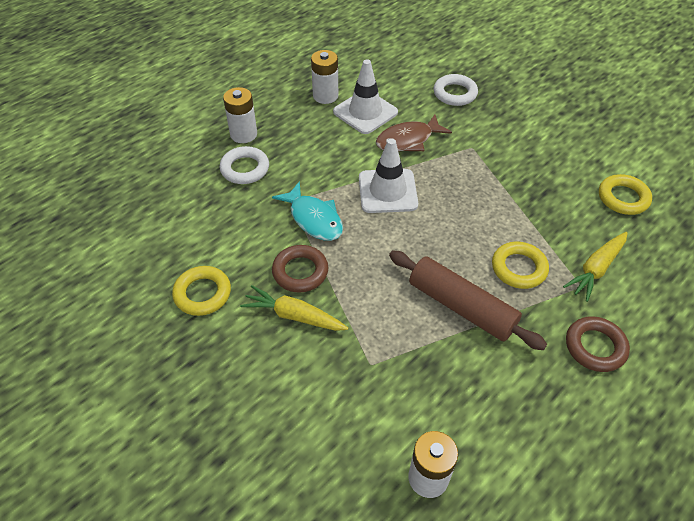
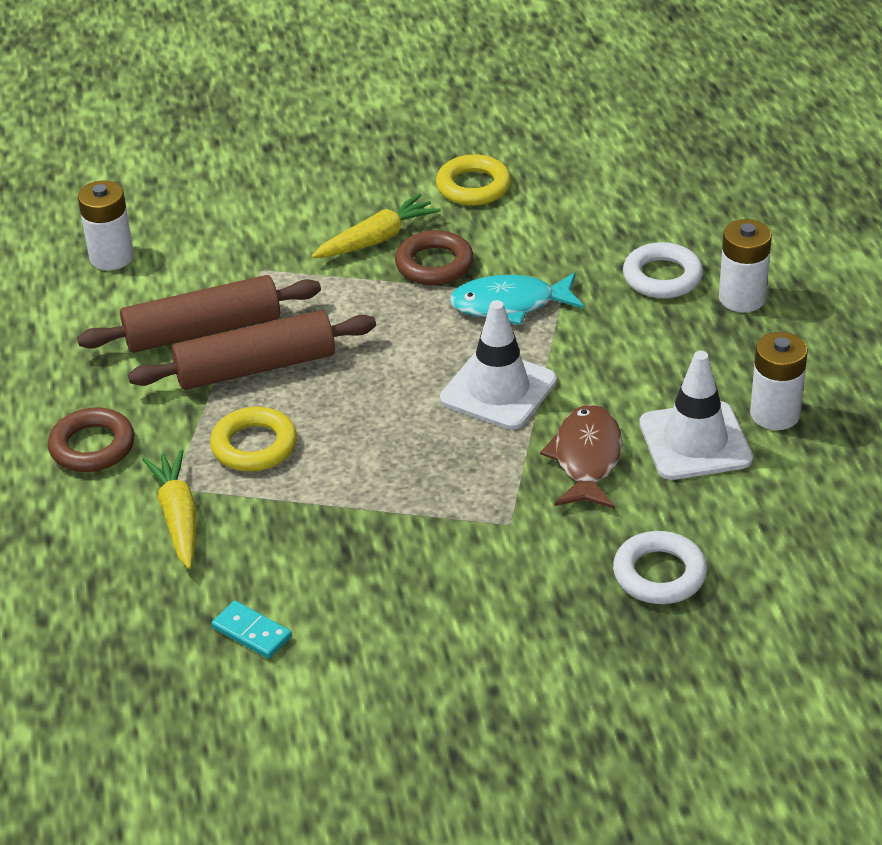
camera: 125 degrees right, 10 degrees down
yellow ring [599,174,652,215] -> turquoise domino [212,601,292,659]
none -> brown rolling pin [77,275,321,353]

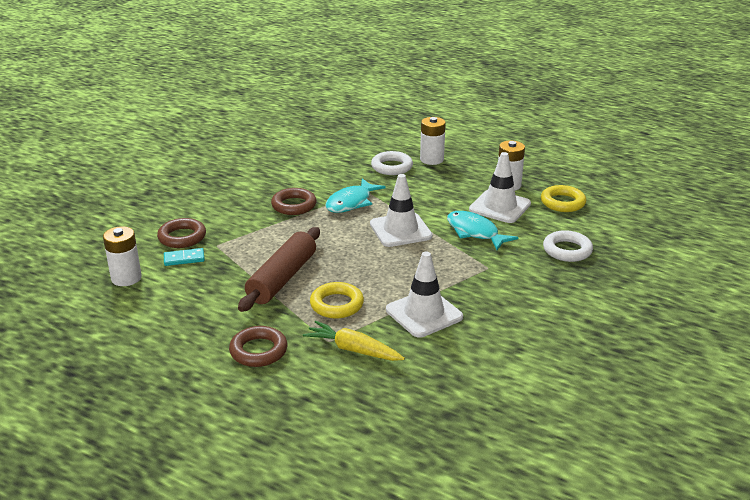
camera: 50 degrees left, 10 degrees down
brown rolling pin [77,275,321,353] -> none
turquoise domino [212,601,292,659] -> turquoise domino moved to [164,248,205,266]
yellow carrot [312,194,441,258] -> none
yellow ring [436,154,511,206] -> yellow ring moved to [541,185,586,212]
brown fish [540,405,622,509] -> turquoise fish [447,211,519,250]
none -> brown ring [157,218,206,248]
none -> white traffic cone [386,252,463,337]

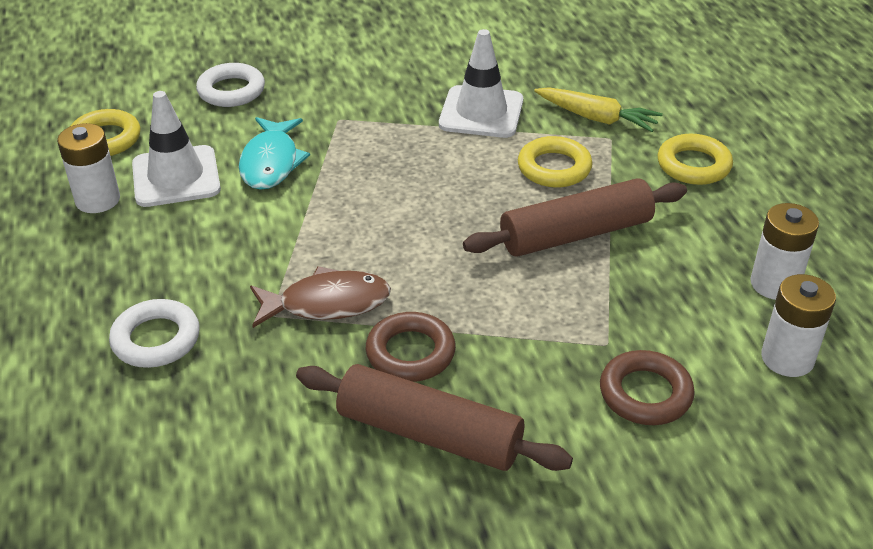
camera: 135 degrees left, 10 degrees up
turquoise domino [164,248,205,266] -> none
brown ring [229,326,287,367] -> yellow ring [657,134,733,185]
yellow carrot [303,321,405,361] -> yellow carrot turned 45 degrees counterclockwise [534,87,663,132]
turquoise fish [325,178,386,213] -> brown fish [250,266,391,328]
white traffic cone [370,174,432,247] -> none
white battery [420,117,446,165] -> white battery moved to [750,203,819,300]
none -> brown rolling pin [296,364,573,471]

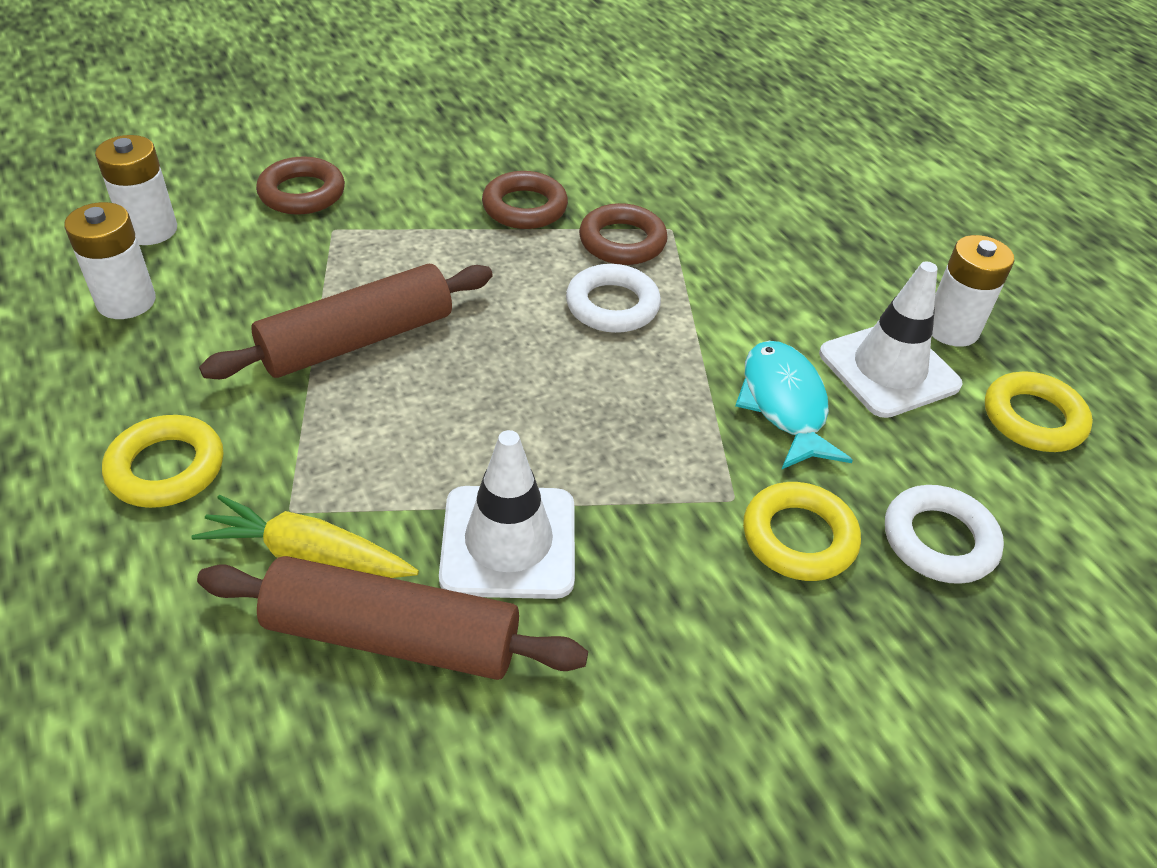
camera: 165 degrees right, 5 degrees up
white ring [109,299,200,368] -> white ring moved to [566,264,661,333]
brown fish [250,266,391,328] -> brown ring [579,203,668,265]
brown rolling pin [296,364,573,471] -> brown rolling pin moved to [197,556,588,680]
yellow ring [518,136,593,188] -> yellow ring moved to [743,482,861,581]

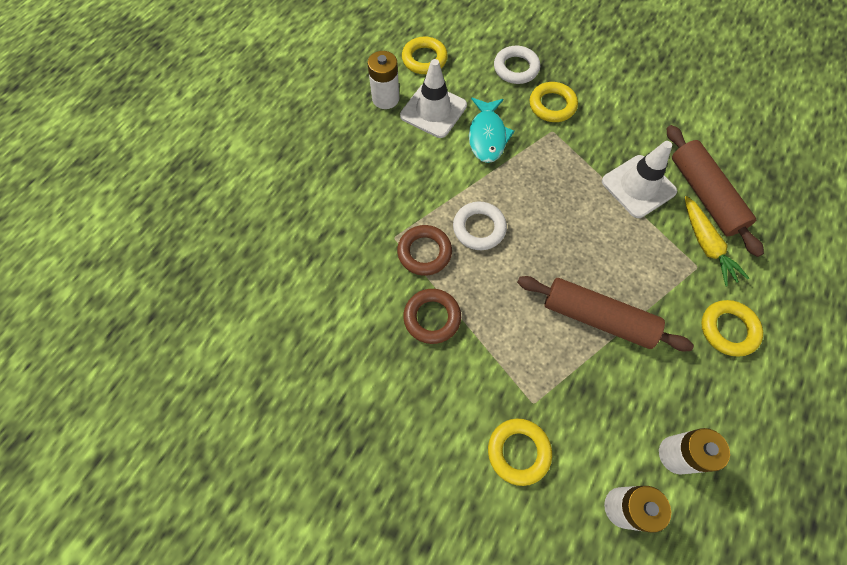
camera: 120 degrees left, 20 degrees up
brown ring [256,157,345,215] -> yellow ring [488,419,552,486]
turquoise fish [736,341,853,470] -> turquoise fish turned 45 degrees counterclockwise [469,98,514,163]

